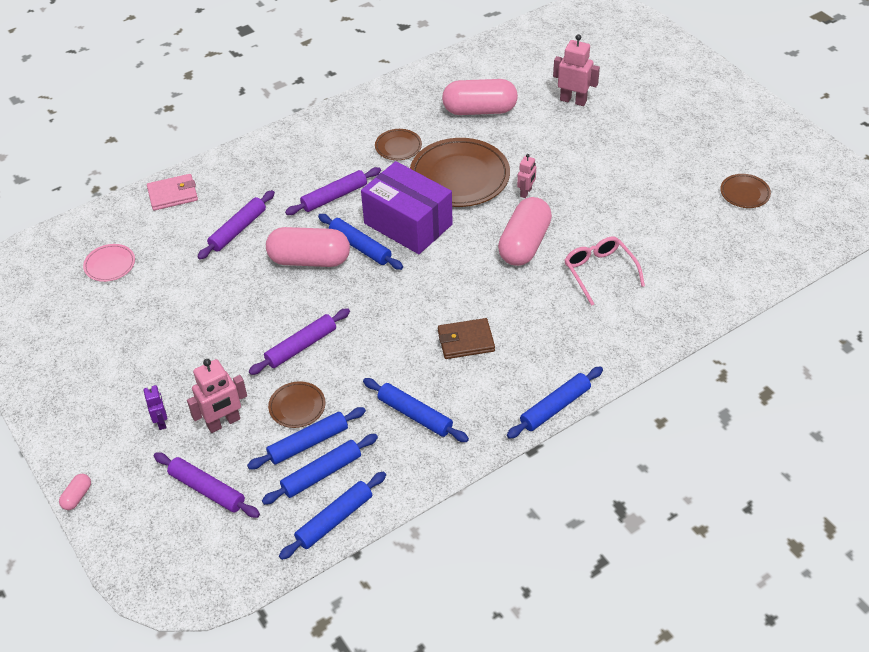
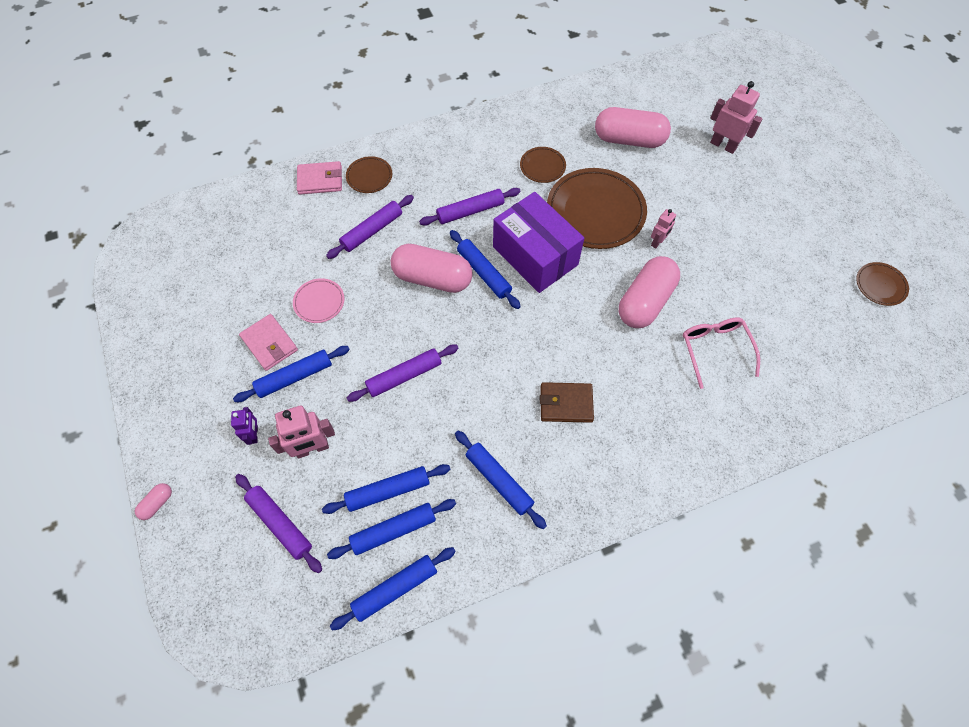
camera: 10 degrees right, 15 degrees up
pink plate [83,244,135,282] -> pink plate moved to [293,278,345,323]
brown plate [268,381,325,428] -> brown plate moved to [346,156,392,193]
blue rolling pin [507,367,603,439] -> blue rolling pin moved to [233,346,350,402]
none -> pink wallet [239,314,298,371]

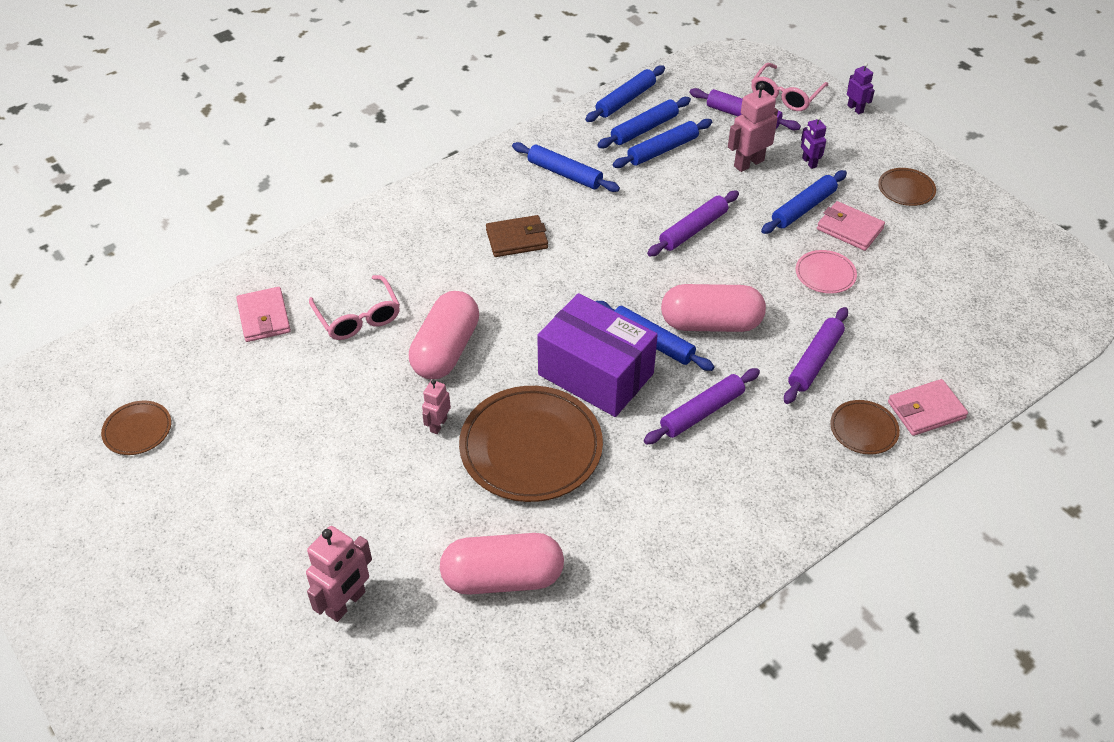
camera: 165 degrees right, 15 degrees down
pink capsule [135,483,172,520] -> purple robot [847,63,875,114]
brown plate [520,147,566,183] -> brown plate moved to [878,168,936,206]
pink robot [710,81,763,154] -> pink robot turned 75 degrees counterclockwise [306,526,372,622]
none -> pink wallet [236,287,291,342]
none -> pink glasses [751,63,828,111]

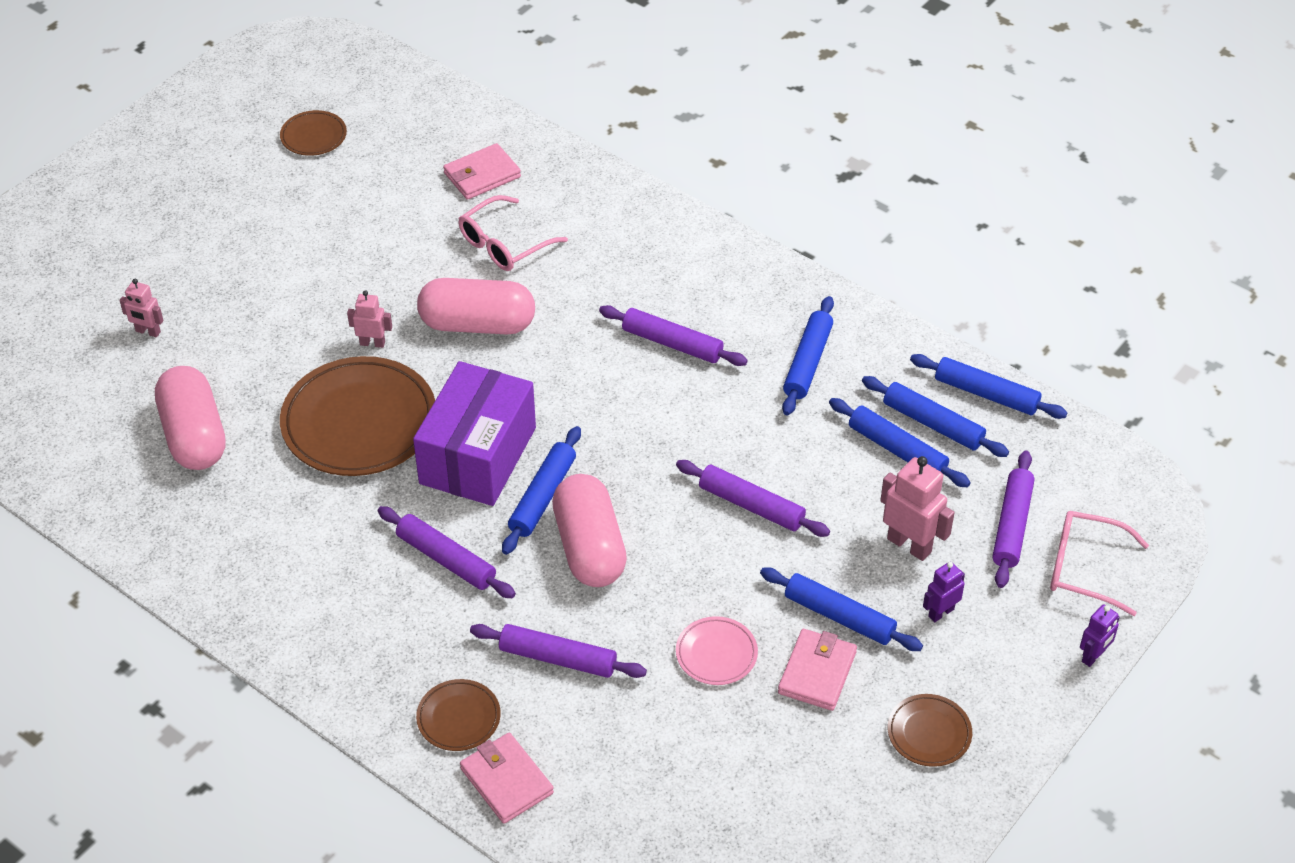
camera: 75 degrees right, 0 degrees up
pink robot [306,526,372,622] -> pink robot [119,279,163,338], size x0.59
brown wallet [486,215,548,257] -> purple rolling pin [599,305,748,366]

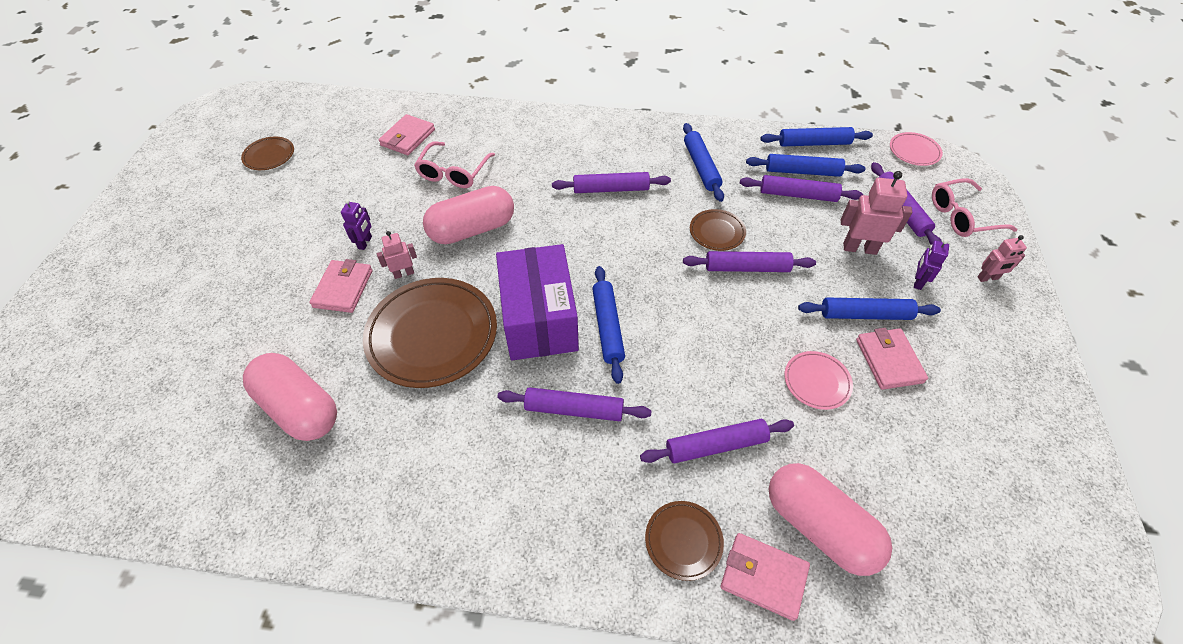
camera: 30 degrees left, 5 degrees up
pink robot [119,279,163,338] -> pink robot moved to [977,235,1027,282]
pink capsule [552,474,627,587] -> pink capsule moved to [769,463,892,576]
blue rolling pin [829,398,971,487] -> purple rolling pin [740,175,863,202]
brown plate [888,694,972,767] -> brown plate moved to [690,209,746,251]
purple robot [1080,604,1120,667] -> purple robot moved to [341,199,372,250]
none -> pink wallet [310,259,373,313]
none -> pink plate [890,132,943,166]

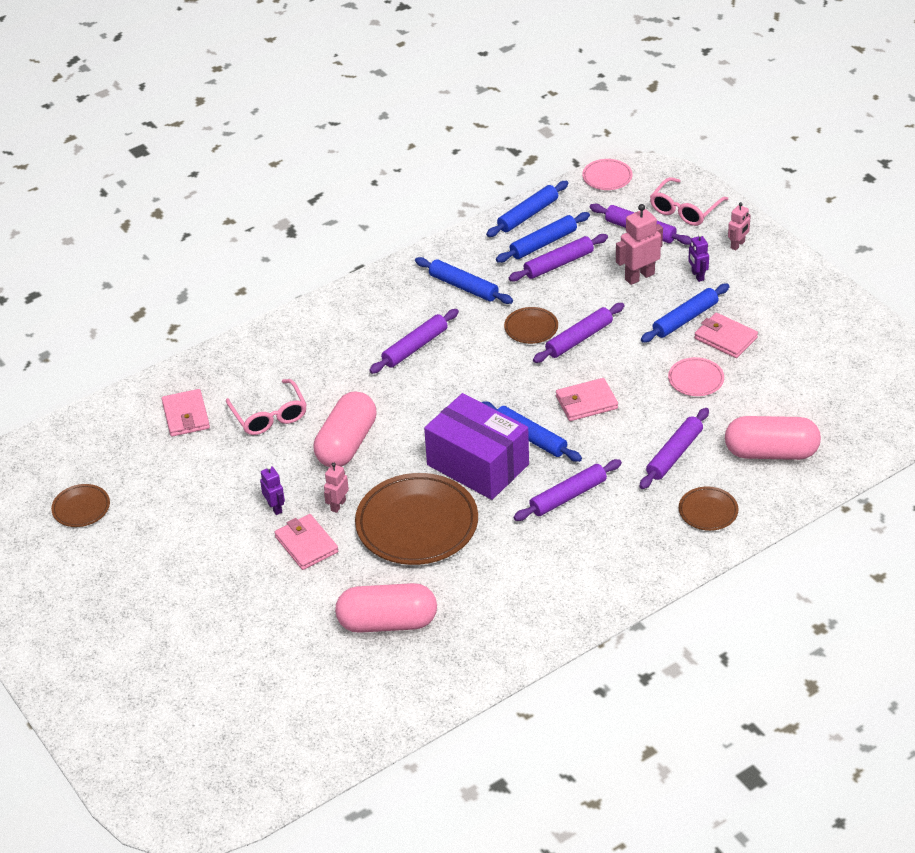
camera: 40 degrees left, 10 degrees down
pink wallet [721,533,810,621] -> pink wallet moved to [556,378,618,421]

